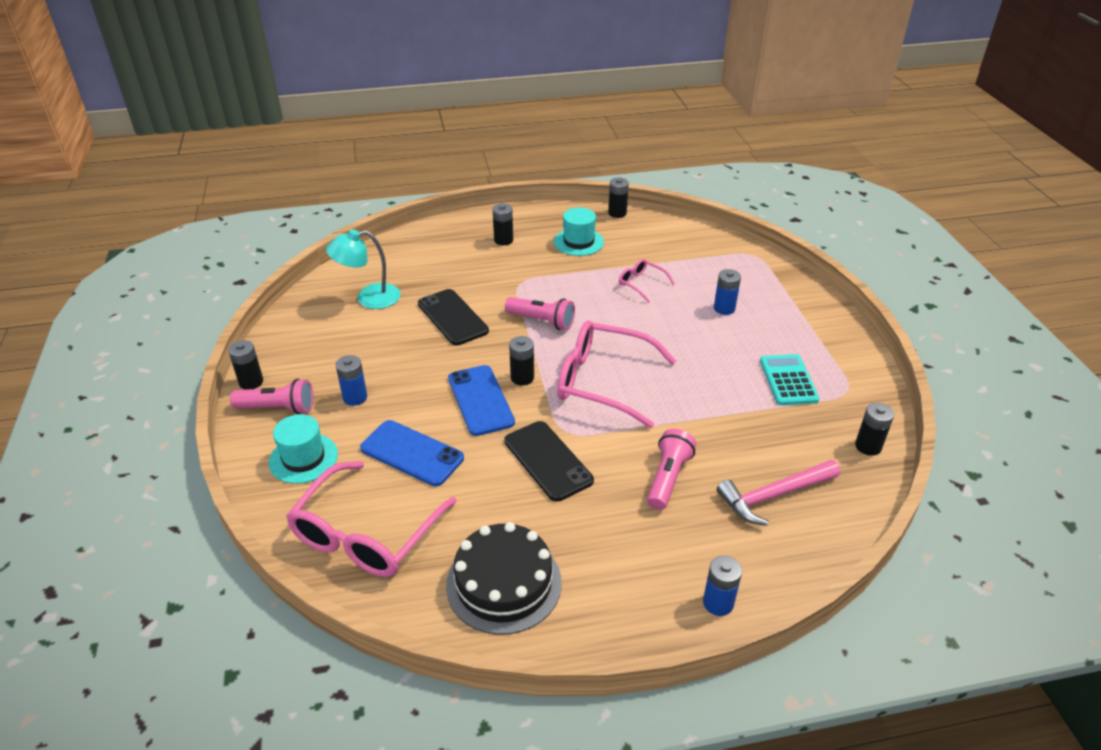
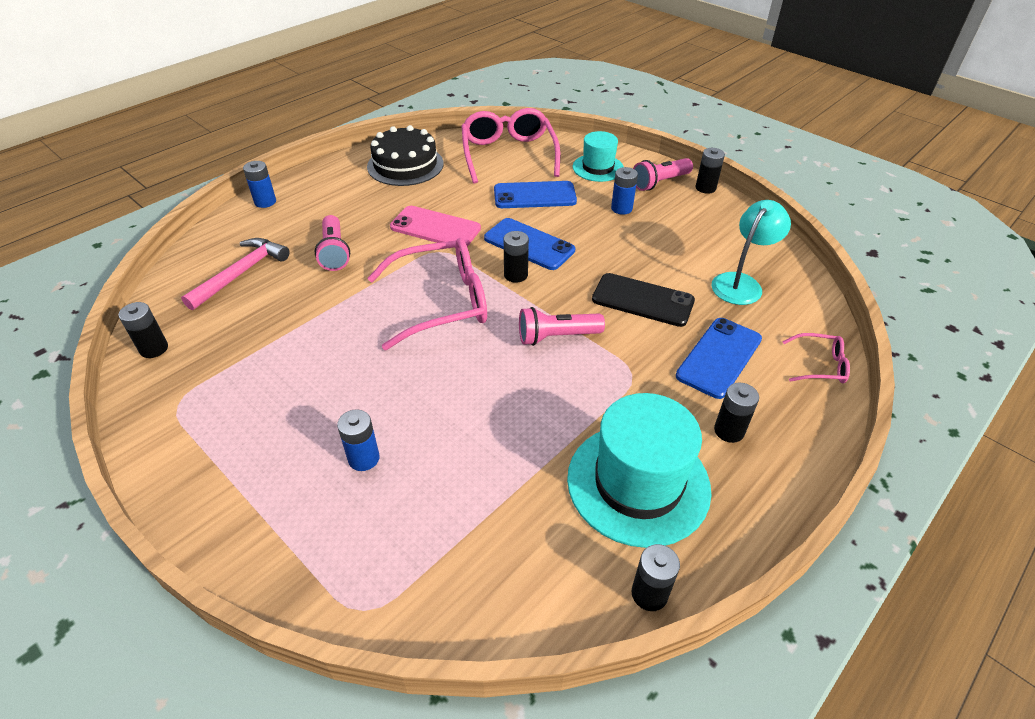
camera: 145 degrees right, 5 degrees up
black phone [504,421,594,502] -> pink phone [390,206,481,248]
turquoise hat [554,207,604,256] -> turquoise hat [567,393,712,548], size x1.72
pink glasses [619,259,675,303] -> pink glasses moved to [782,333,850,383]
turquoise calculator [760,354,819,405] -> none
none -> blue phone [676,318,762,399]

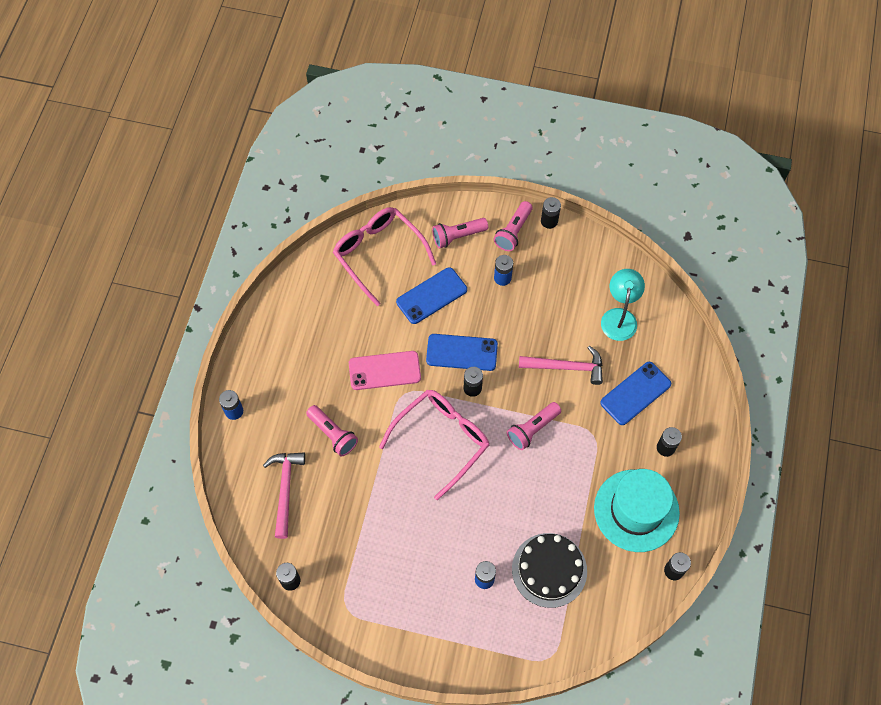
camera: 30 degrees left, 20 degrees up
black cake [367,125,444,186] -> black cake moved to [512,533,587,608]
turquoise hat [573,131,624,182] -> pink flashlight [432,218,488,248]
black phone [592,273,695,327] -> pink hammer [519,346,603,385]
blue phone [676,318,762,399] -> blue phone turned 45 degrees clockwise [600,362,671,425]
pink glasses [782,333,850,383] -> none

